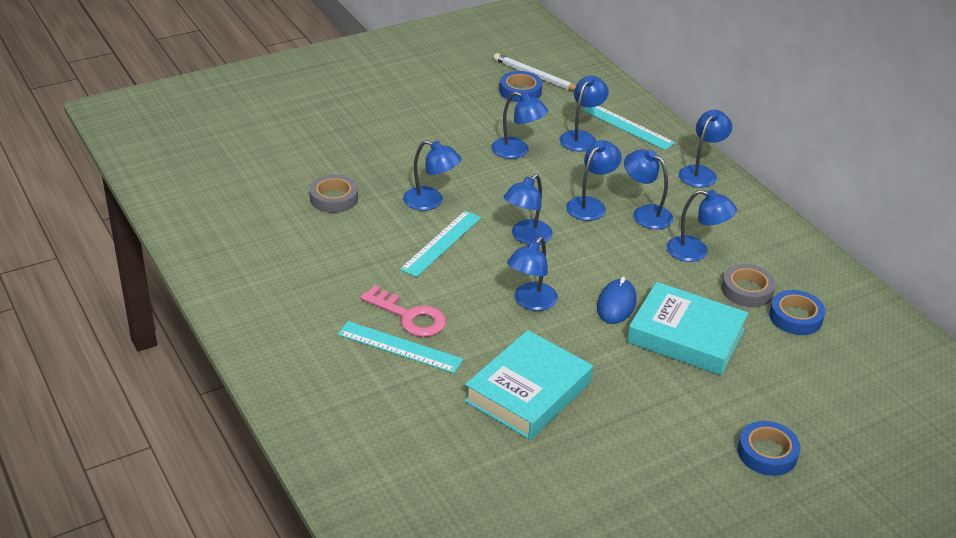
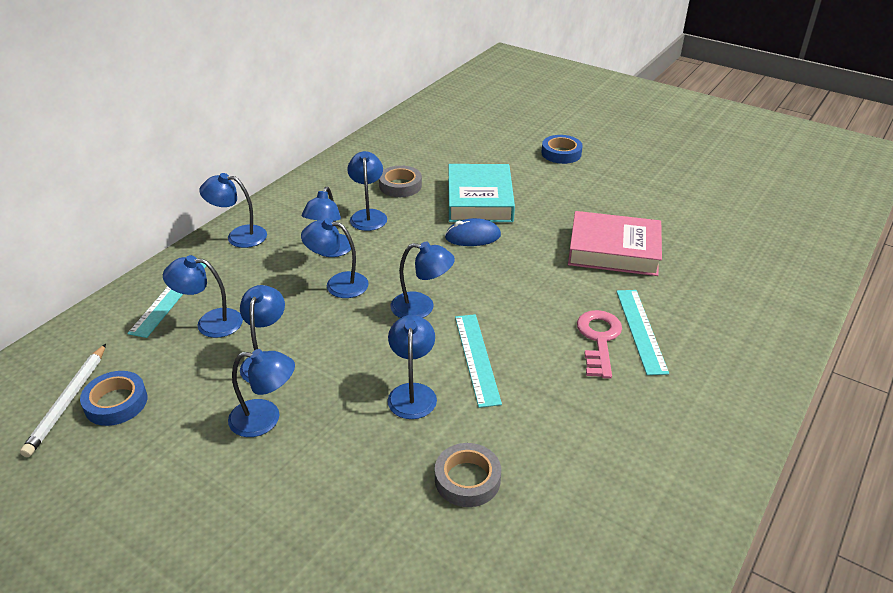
camera: 115 degrees left, 0 degrees up
turquoise ruler [400,211,481,277] -> turquoise ruler turned 75 degrees clockwise [455,314,502,408]
turquoise book [464,330,593,440] -> pink book [568,211,662,276]
blue lamp [507,237,558,311] -> blue lamp moved to [228,349,295,437]
blue tape [769,290,825,335] -> none

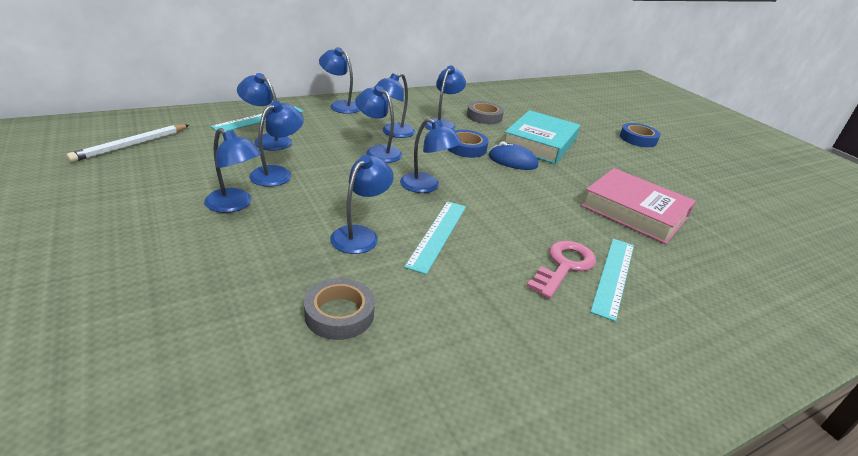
camera: 25 degrees right, 5 degrees down
blue tape [80,371,148,426] -> blue tape moved to [448,130,489,158]

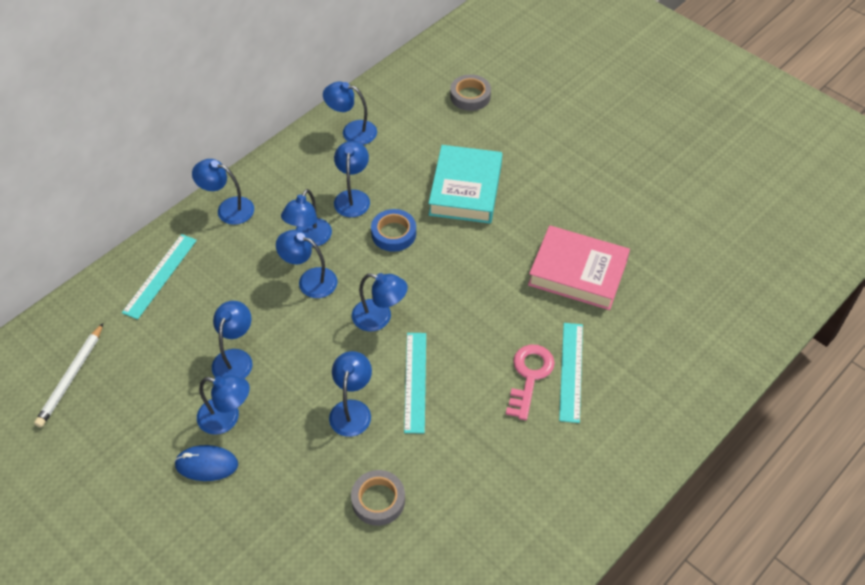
camera: 15 degrees left, 20 degrees up
blue lamp [237,73,292,151] -> blue lamp moved to [323,82,377,145]
grey tape [467,101,504,124] -> grey tape moved to [450,74,491,111]
blue mouse [489,141,538,170] -> blue mouse moved to [174,445,238,481]
blue tape [620,123,660,147] -> none

